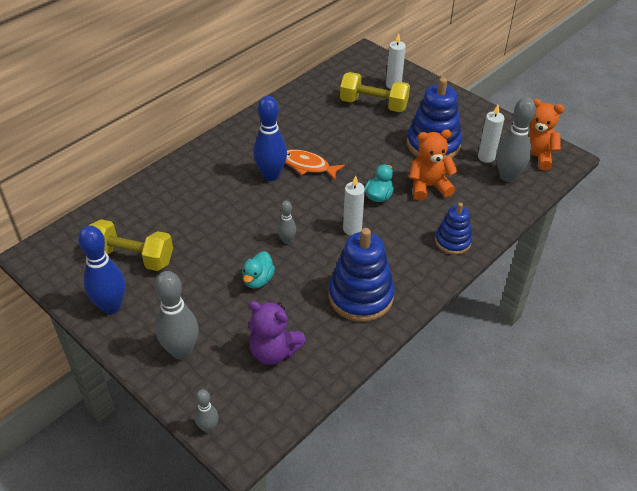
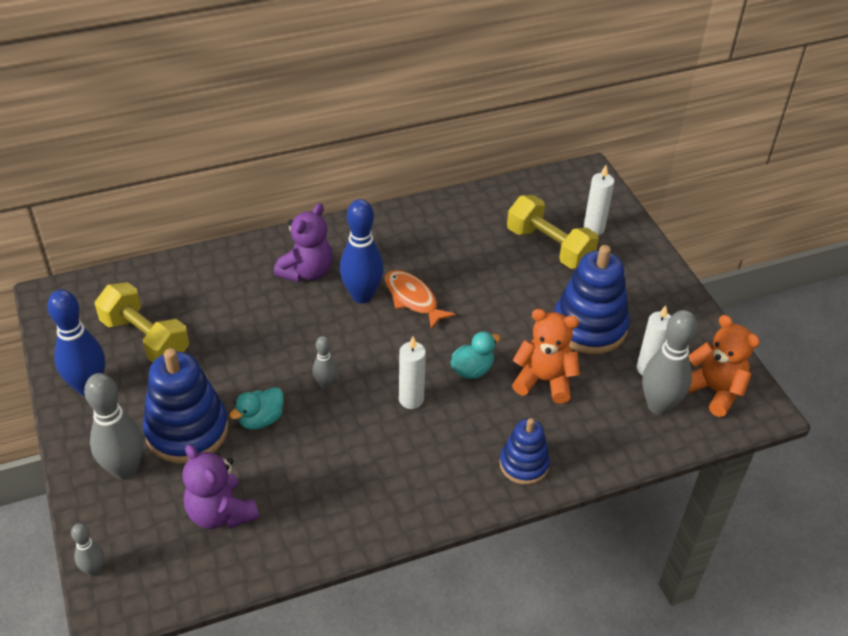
camera: 25 degrees right, 0 degrees up
blue stacking toy [328,228,395,322] -> blue stacking toy moved to [143,348,229,464]
none -> purple teddy bear [274,203,333,282]

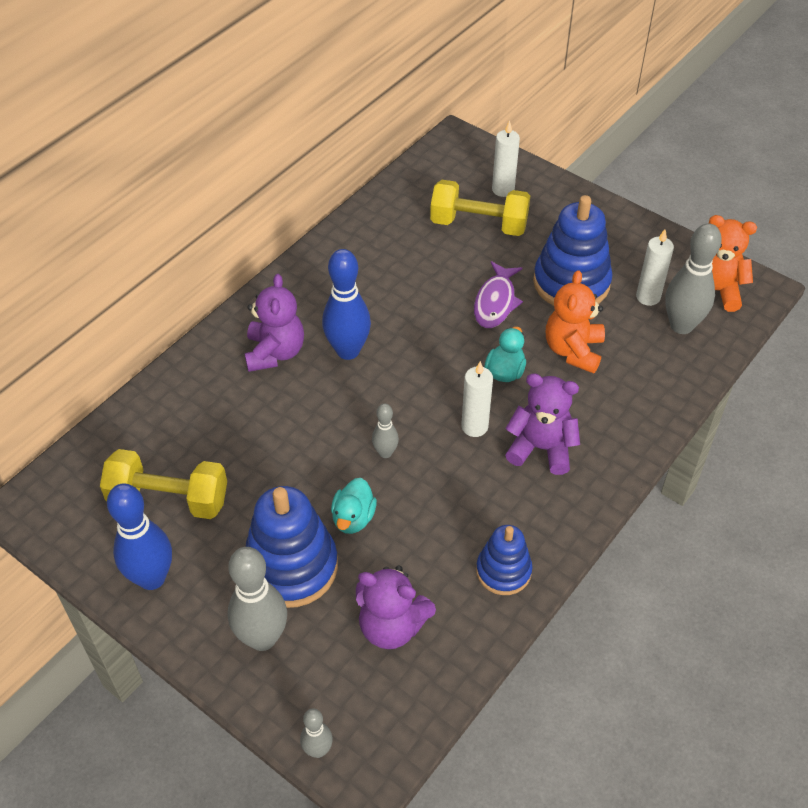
camera: 30 degrees left, 5 degrees up
orange fish [385,270,456,329] -> none
blue stacking toy [500,418,550,485] -> blue stacking toy moved to [476,525,532,595]
orange teddy bear [512,309,580,403] -> orange teddy bear turned 60 degrees counterclockwise [546,270,605,374]
none -> purple fish [474,261,523,328]
none -> purple teddy bear [505,373,580,475]

